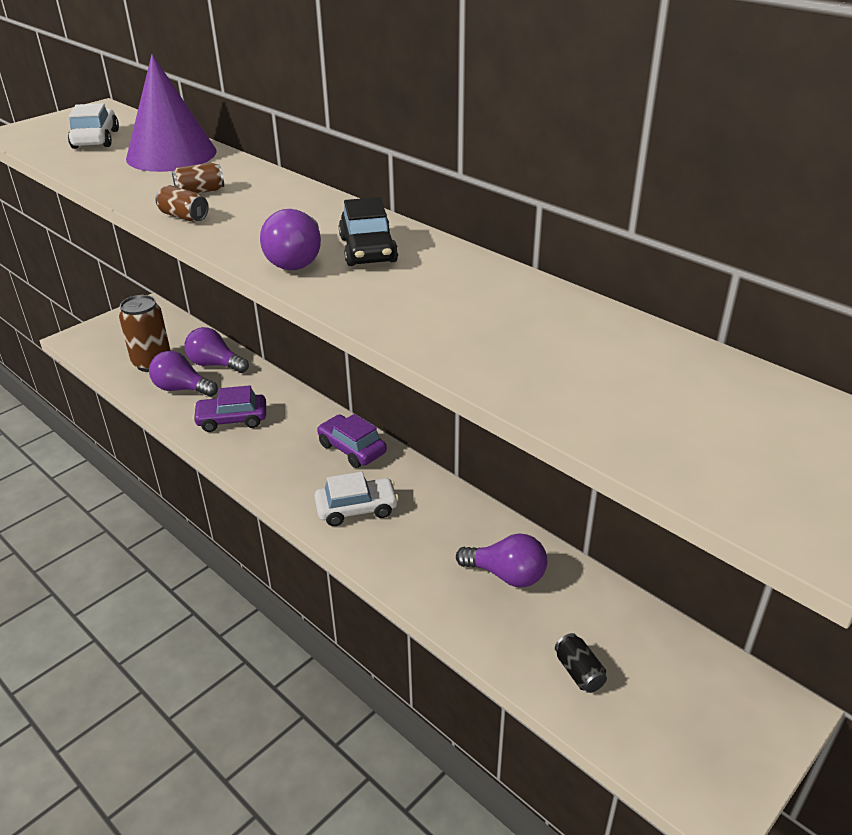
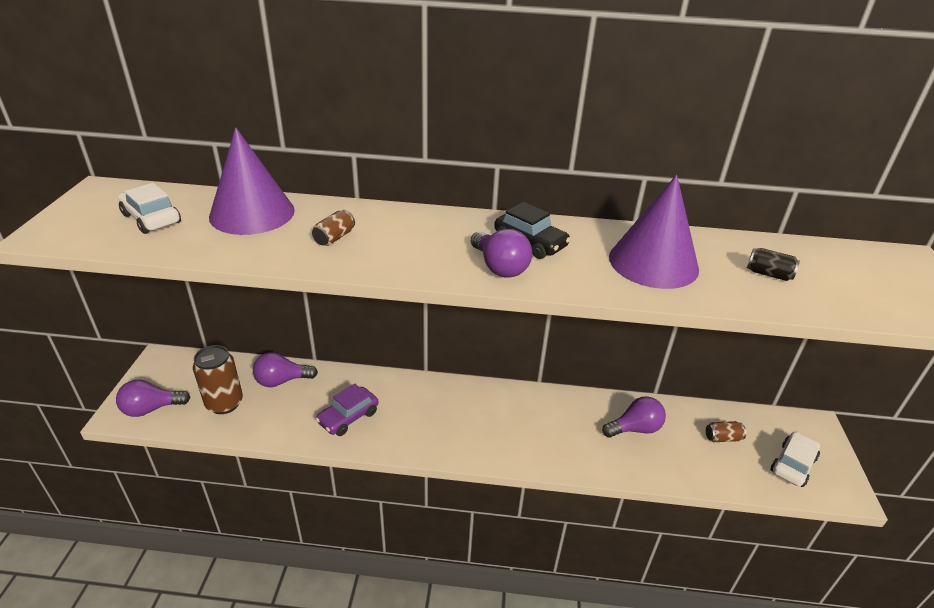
camera: 40 degrees left, 0 degrees up
purple light bulb [149,351,218,397] -> purple light bulb moved to [116,380,191,417]
brown can [155,185,209,222] -> brown can moved to [706,421,746,442]
white car [315,472,399,526] -> white car moved to [770,432,820,487]
purple car [317,414,387,468] -> none
black can [555,633,607,693] -> black can moved to [747,248,800,281]
none -> purple cone [609,174,699,289]

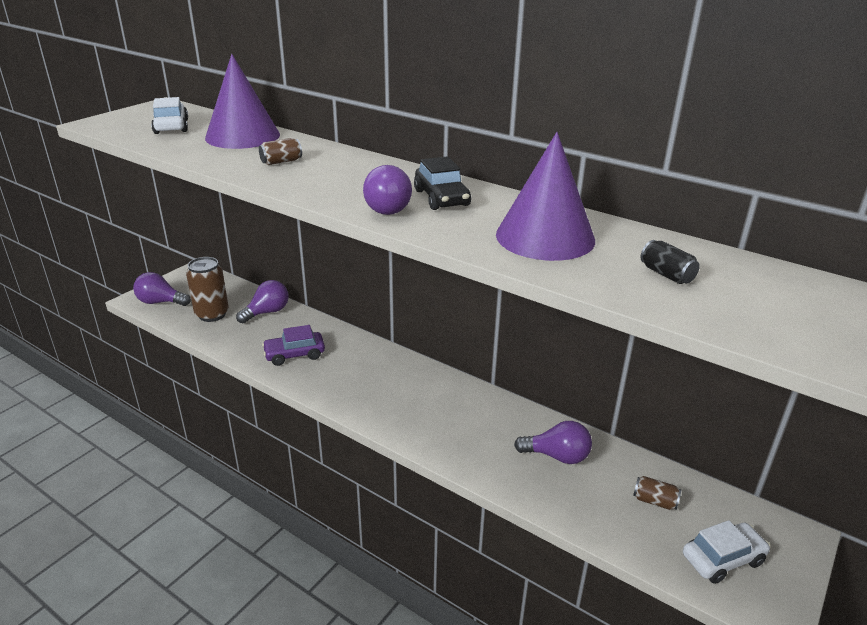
camera: 30 degrees right, 5 degrees down
purple light bulb [253,352,318,387] -> purple light bulb turned 120 degrees clockwise [236,280,288,323]

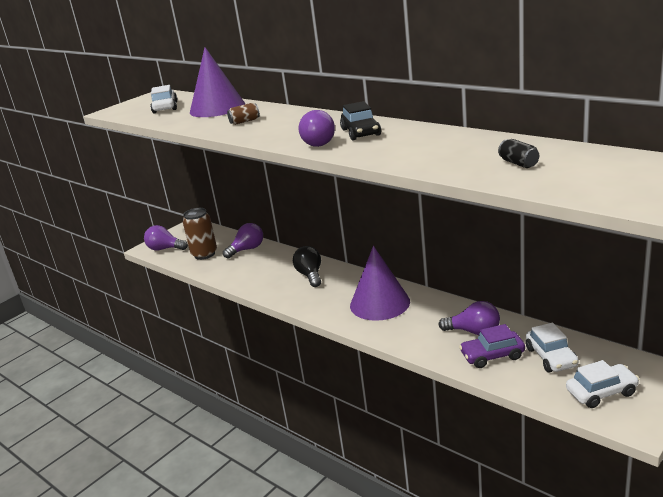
camera: 10 degrees right, 5 degrees down
purple car [262,325,325,366] -> purple car moved to [459,324,525,368]
purple cone [496,132,595,261] -> purple cone moved to [350,246,410,321]
brown can [633,476,681,510] -> white car [526,322,579,372]
none -> black light bulb [293,246,321,287]

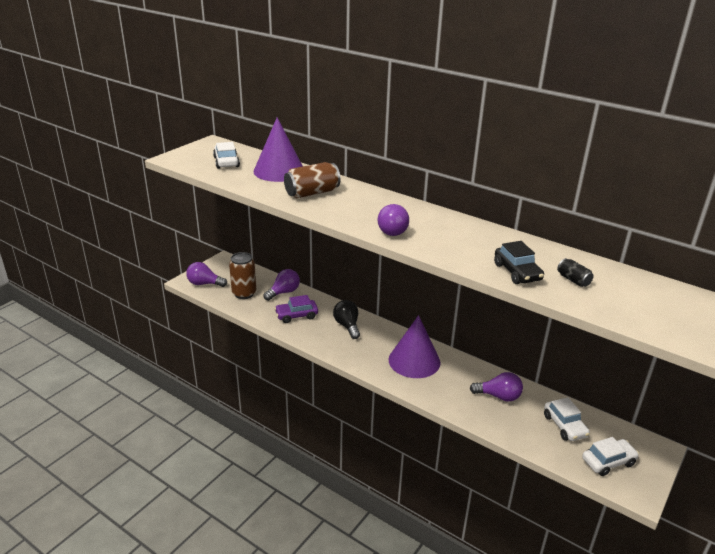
camera: 10 degrees left, 5 degrees up
brown can [227,103,260,125] -> brown can [284,162,341,198], size x1.93
black car [340,101,381,141] -> black car moved to [494,241,544,284]
purple car [459,324,525,368] -> purple car moved to [275,295,318,323]

